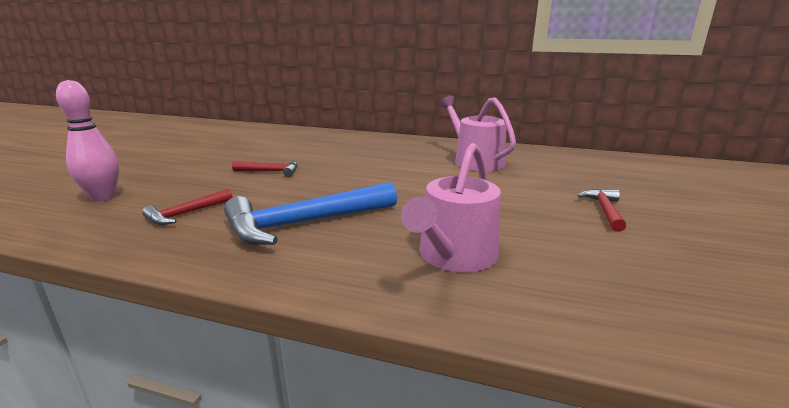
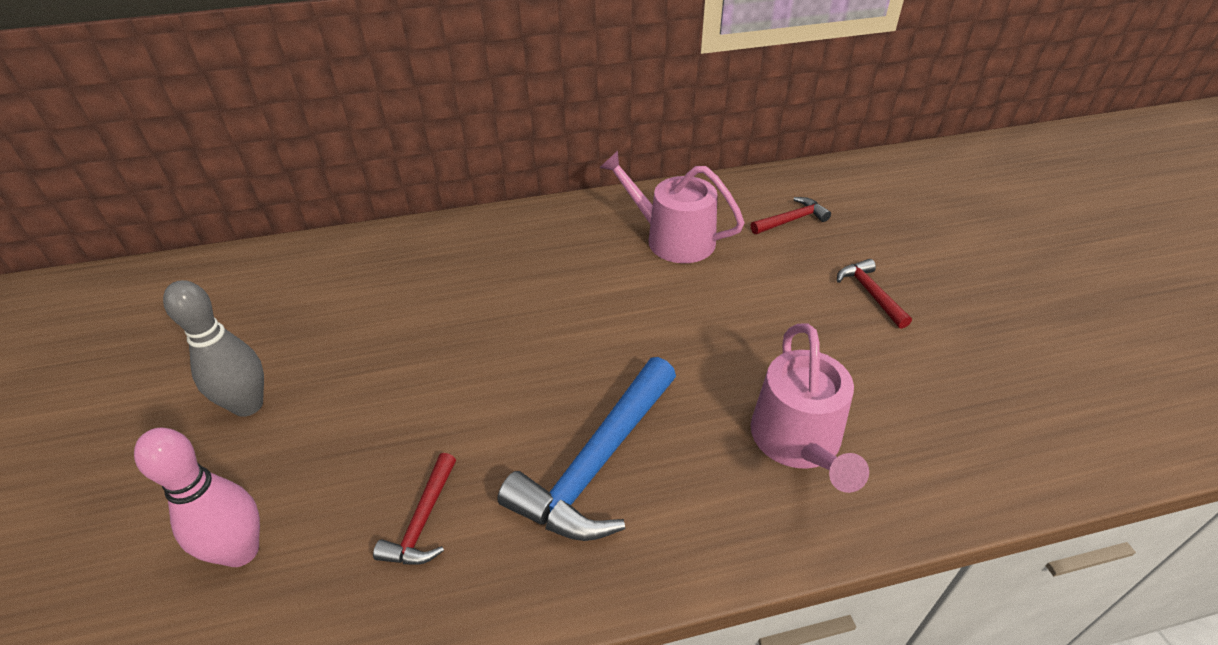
camera: 30 degrees left, 20 degrees up
red hammer [232,160,298,177] -> red hammer moved to [751,197,831,234]
none -> grey bowling pin [163,280,264,417]

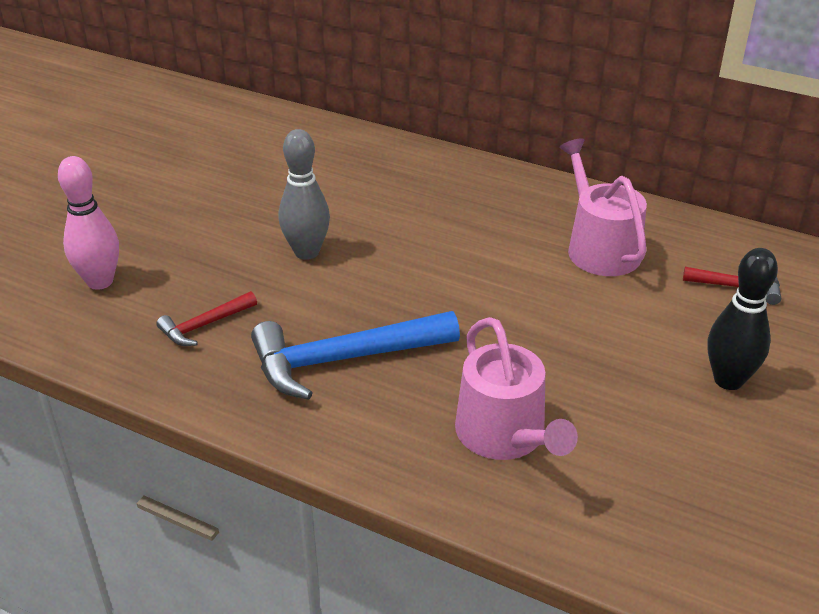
camera: 40 degrees right, 5 degrees down
grey bowling pin [163,280,264,417] -> grey bowling pin moved to [279,129,330,260]
pink watering can [751,324,869,493] -> pink watering can turned 60 degrees counterclockwise [455,317,578,460]
red hammer [837,259,912,329] -> black bowling pin [708,248,778,390]

